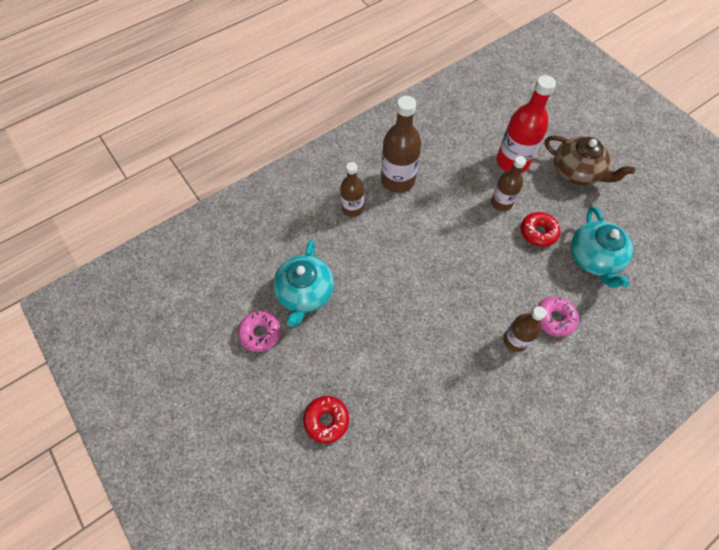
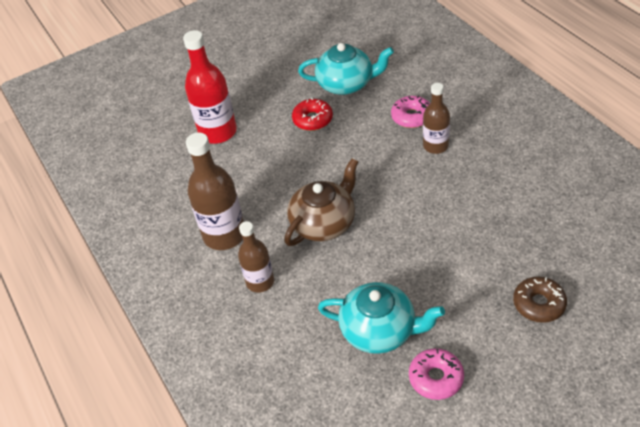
camera: 80 degrees left, 15 degrees down
red donut [303,396,349,443] -> brown donut [513,277,567,323]
brown bottle [491,156,526,211] -> none
brown teapot [545,136,635,185] -> brown teapot moved to [284,158,358,246]

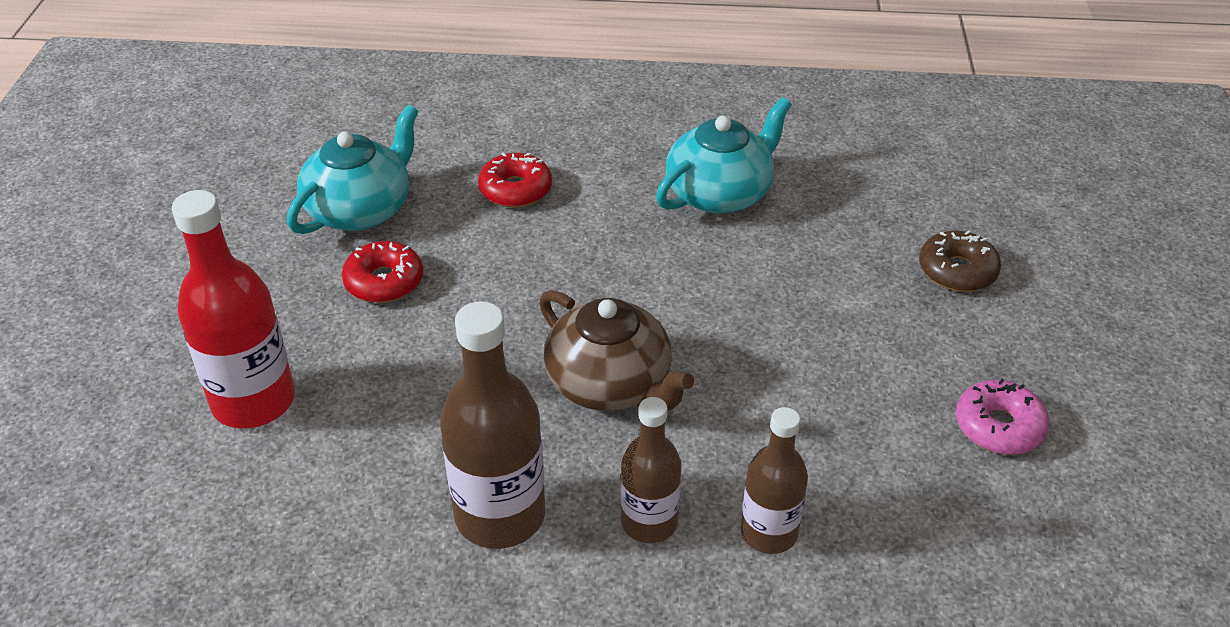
camera: 60 degrees left, 5 degrees down
brown teapot [284,158,358,246] -> brown teapot turned 150 degrees clockwise [539,290,694,411]
turquoise teapot [318,282,445,354] -> turquoise teapot moved to [656,97,792,214]
pink donut [391,96,430,128] -> red donut [478,153,552,208]
brown bottle [423,83,450,154] -> brown bottle moved to [741,407,808,554]

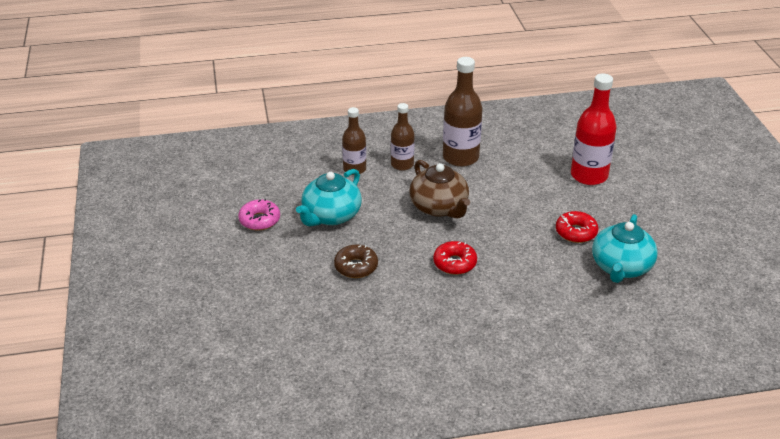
camera: 165 degrees right, 5 degrees down
red donut [478,153,552,208] -> red donut moved to [433,241,477,275]
brown teapot [539,290,694,411] -> brown teapot turned 150 degrees counterclockwise [409,160,470,219]
turquoise teapot [656,97,792,214] -> turquoise teapot moved to [296,169,362,226]
brown donut [919,231,1001,292] -> brown donut moved to [334,244,378,278]

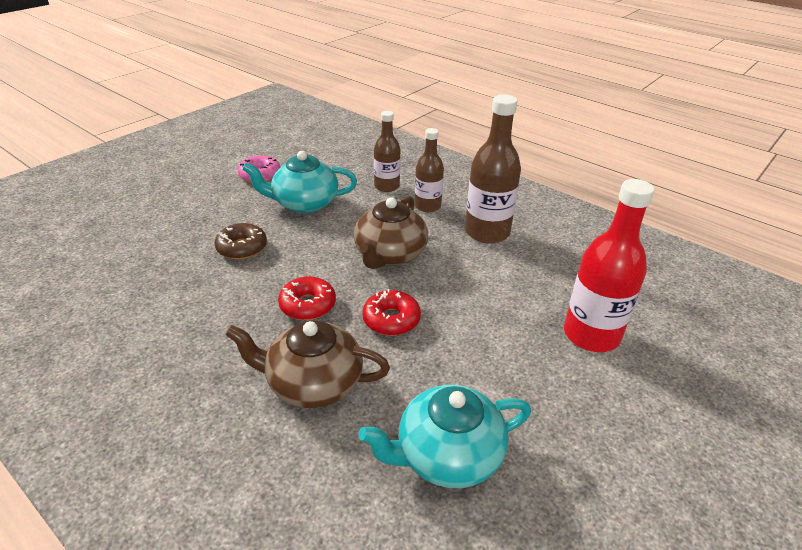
camera: 50 degrees right, 0 degrees up
red donut [556,211,598,243] -> red donut moved to [362,289,421,336]
none -> brown teapot [226,320,390,408]

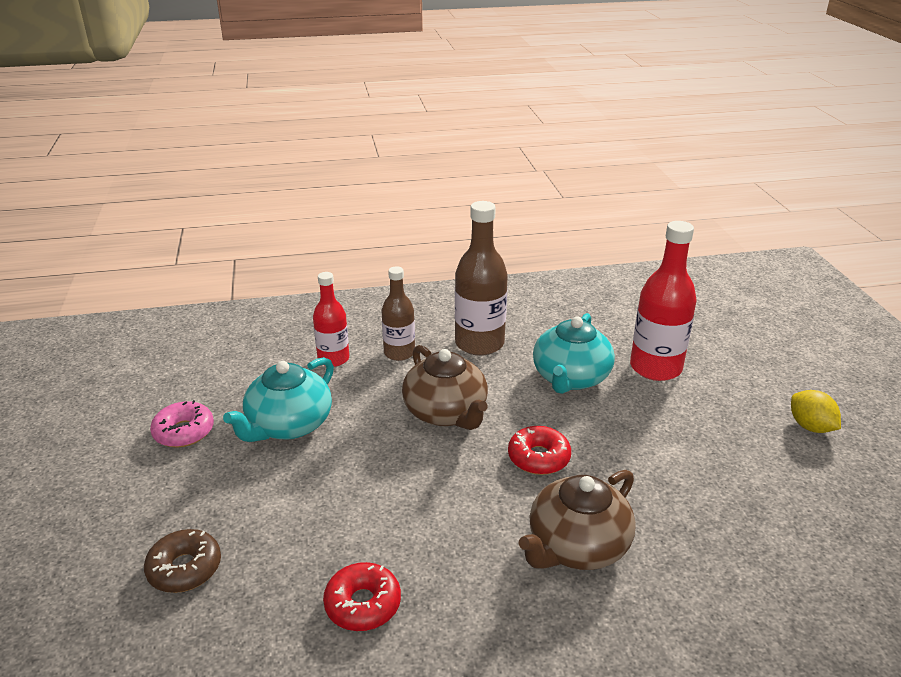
camera: 50 degrees left, 5 degrees down
brown donut [215,223,267,260] -> brown donut moved to [144,529,221,593]
red donut [278,277,336,320] -> red donut moved to [323,562,401,631]
turquoise teapot [359,385,531,488] -> turquoise teapot moved to [533,313,615,394]
brown bottle [374,111,401,192] -> red bottle [313,272,349,367]
none -> yellow lemon [791,390,841,433]

